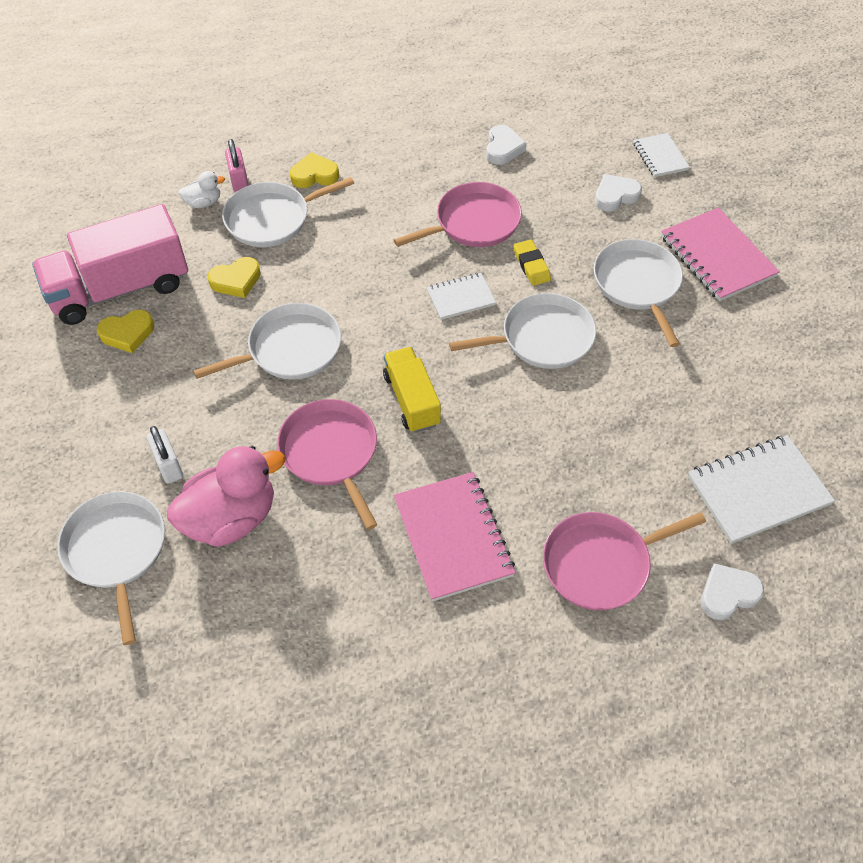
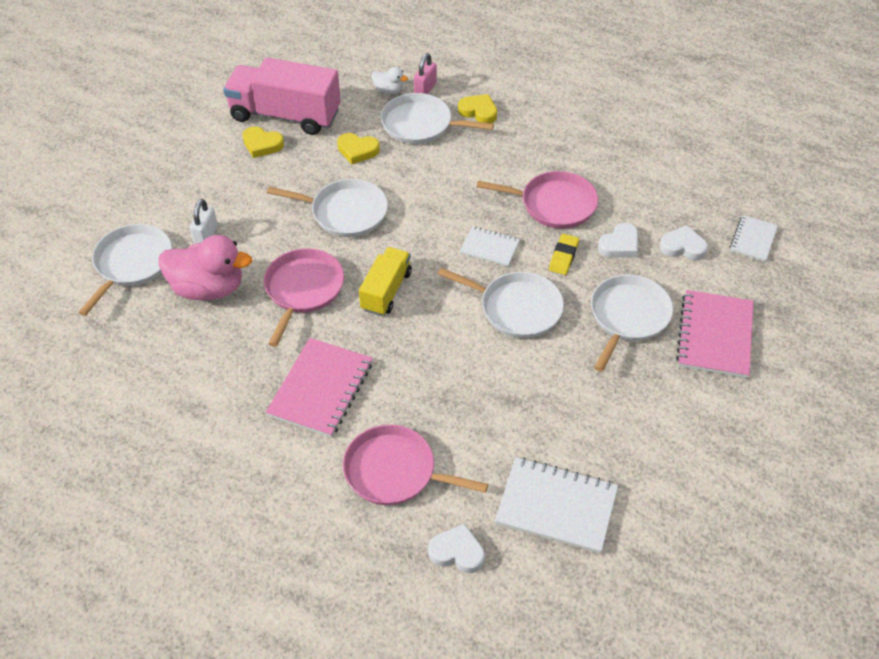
camera: 40 degrees right, 5 degrees down
white heart [486,125,527,165] -> white heart moved to [598,223,638,258]

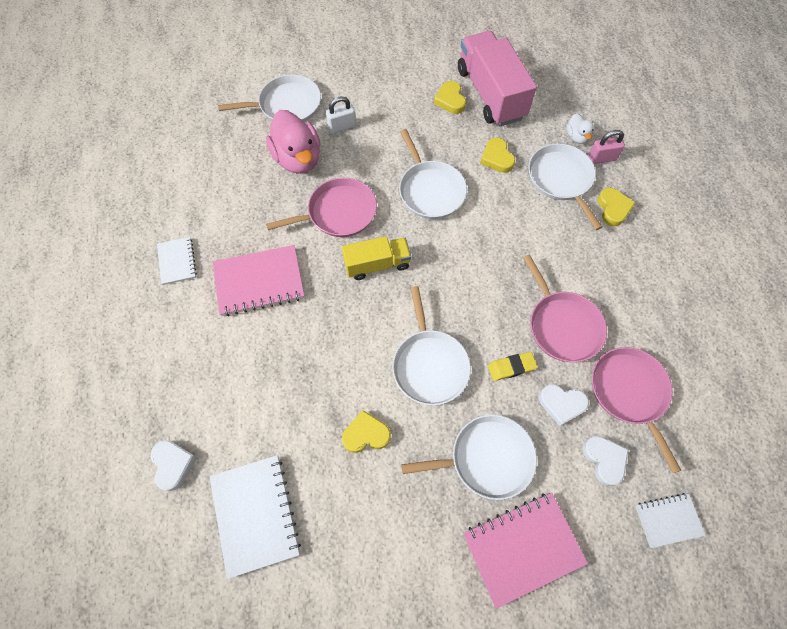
camera: 55 degrees right, 15 degrees up
pink pan [343,424,488,505] -> pink pan moved to [592,347,682,473]
white notebook [460,226,520,267] -> white notebook moved to [157,237,197,285]
none -> yellow heart [342,410,391,453]

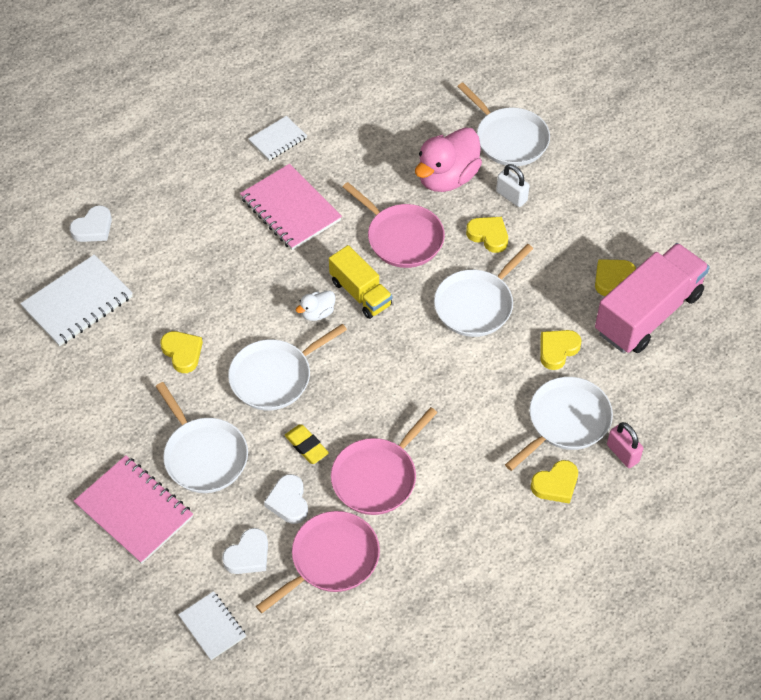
camera: 65 degrees right, 10 degrees down
white duck [566,113,594,144] -> white duck moved to [296,290,335,321]
none -> yellow heart [466,217,508,253]

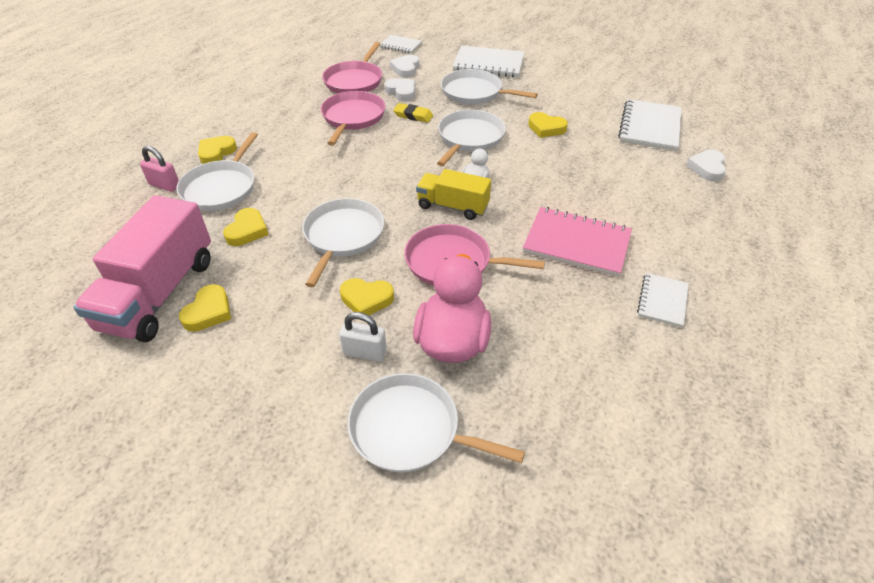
camera: 150 degrees right, 10 degrees down
pink notebook [74,455,193,564] -> white notebook [452,46,525,77]

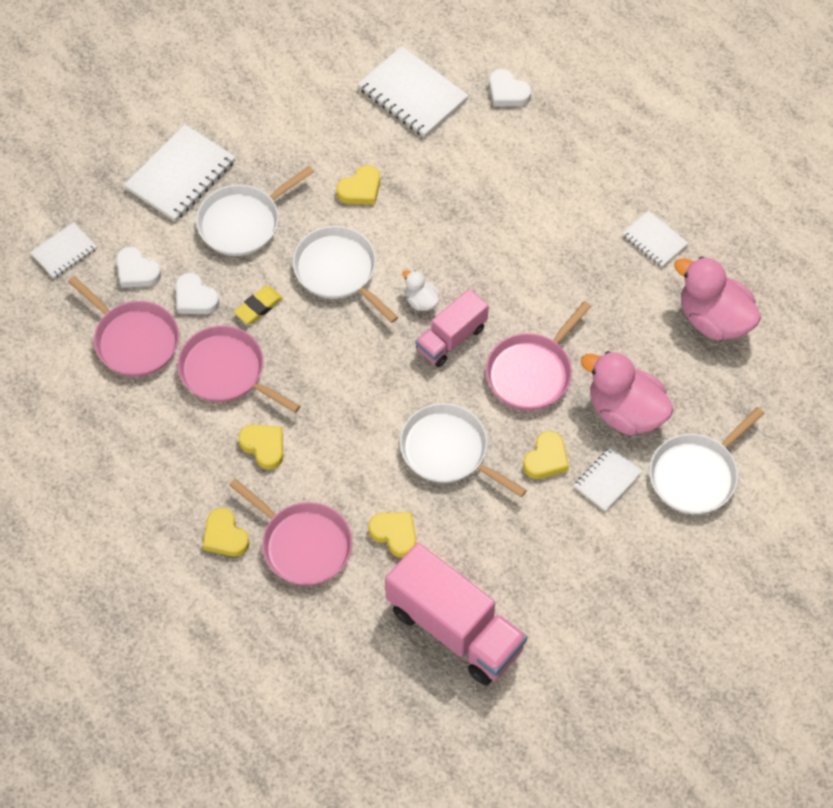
camera: 65 degrees left, 15 degrees up
pink padlock [140,146,179,192] -> none
white pan [176,132,258,211] -> pink pan [229,478,353,585]
yellow heart [179,284,231,332] -> yellow heart moved to [238,425,283,470]
white padlock [339,312,387,362] -> white notebook [574,447,643,512]
white heart [385,78,415,101] -> white heart turned 120 degrees counterclockwise [176,273,220,314]
yellow truck [416,169,491,220] -> pink truck [415,289,489,367]
pink notebook [523,207,632,277] -> none
none -> pink duck [674,256,761,341]

